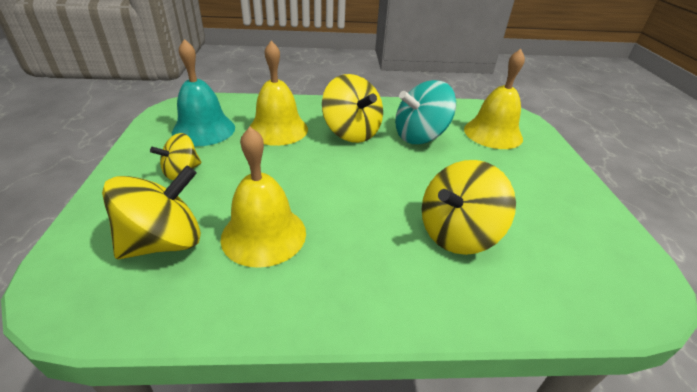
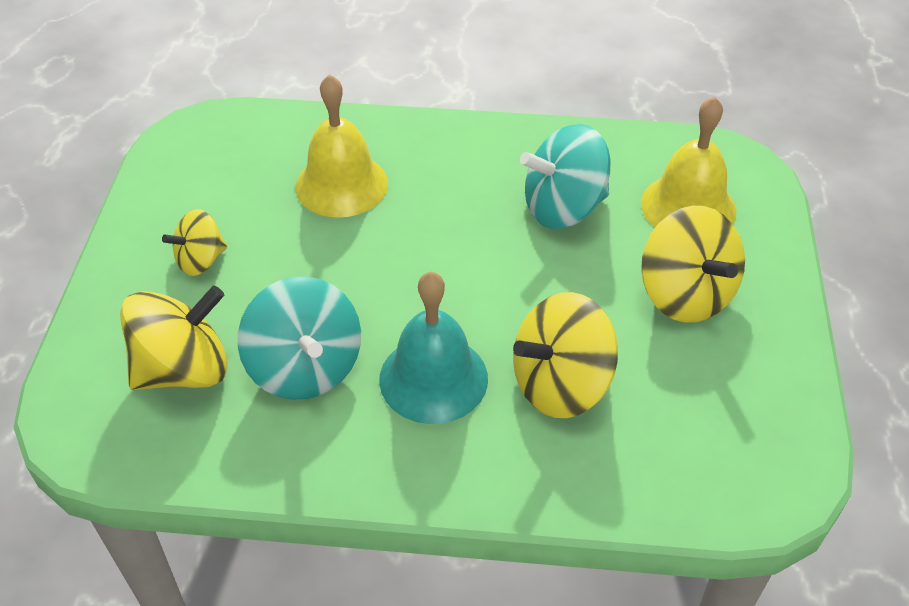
camera: 10 degrees right, 10 degrees up
turquoise bell [172,39,235,146] -> turquoise bell moved to [379,272,488,424]
yellow bell [220,127,306,268] -> turquoise spinning top [238,277,361,400]
yellow spinning top [322,74,383,143] -> yellow spinning top moved to [641,206,745,323]

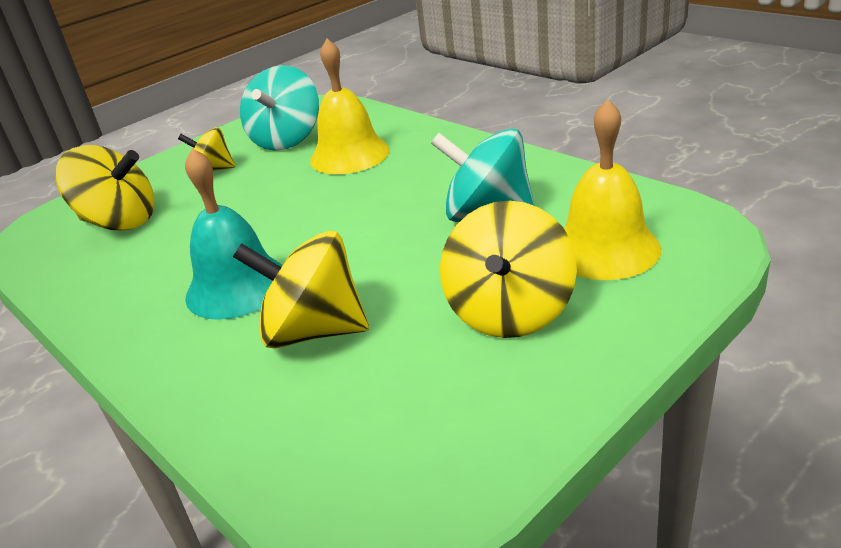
camera: 45 degrees right, 15 degrees down
turquoise spinning top [238,277,361,400] -> turquoise spinning top moved to [240,65,319,151]

